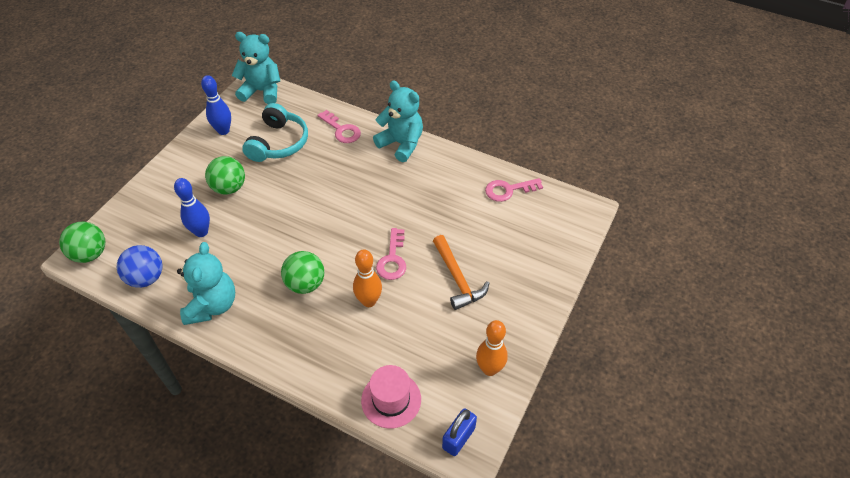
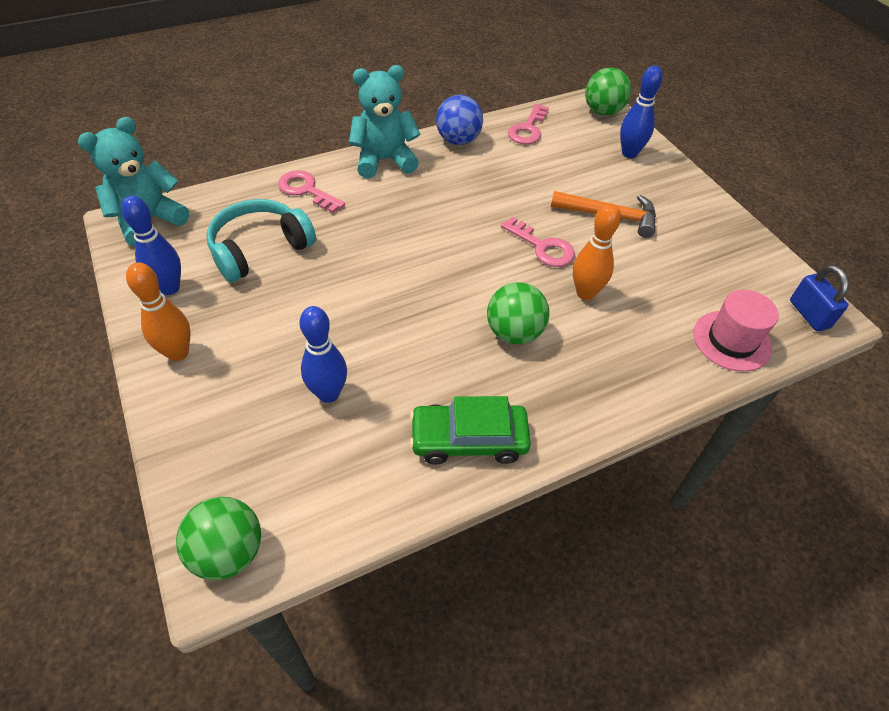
camera: 55 degrees left, 0 degrees up
blue ball [117,245,162,288] -> blue ball moved to [436,95,483,145]
turquoise teddy bear [177,242,235,325] -> green car [410,396,531,464]
green ball [205,156,245,195] -> green ball moved to [585,67,631,116]
turquoise headphones [242,103,308,162] -> turquoise headphones turned 90 degrees counterclockwise [206,199,316,282]
pink key [317,110,361,143] -> pink key turned 135 degrees counterclockwise [278,170,345,213]
orange bowling pin [476,320,508,376] -> orange bowling pin moved to [126,263,190,361]
none -> blue bowling pin [620,66,663,158]

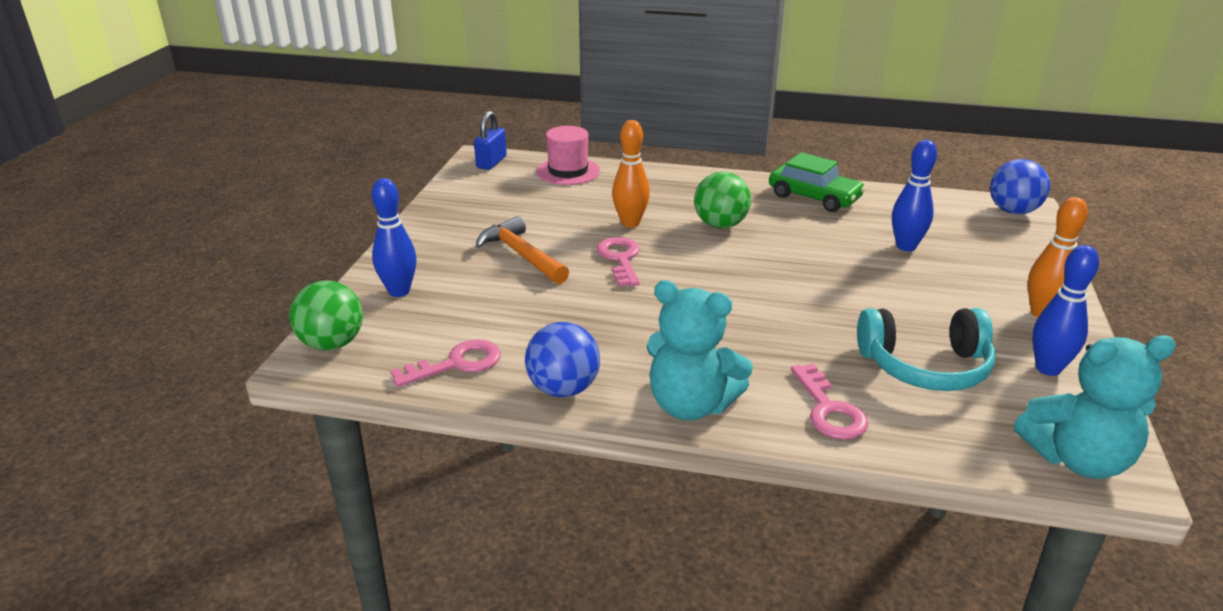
camera: 140 degrees left, 20 degrees down
green ball [176,497,261,580] -> blue ball [990,159,1050,214]

